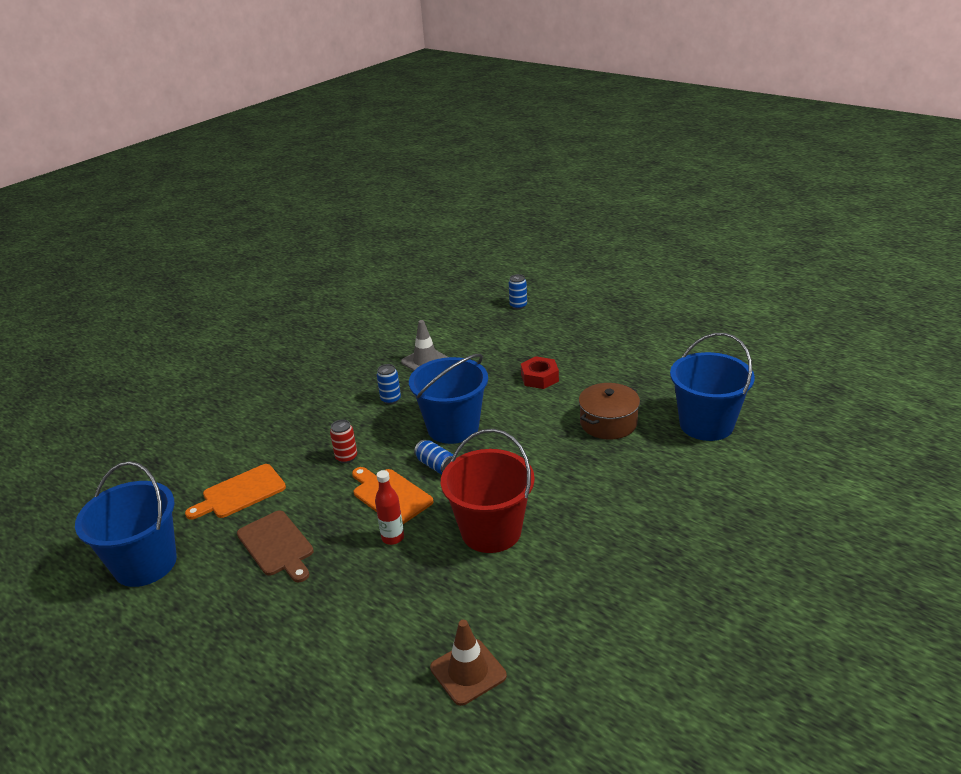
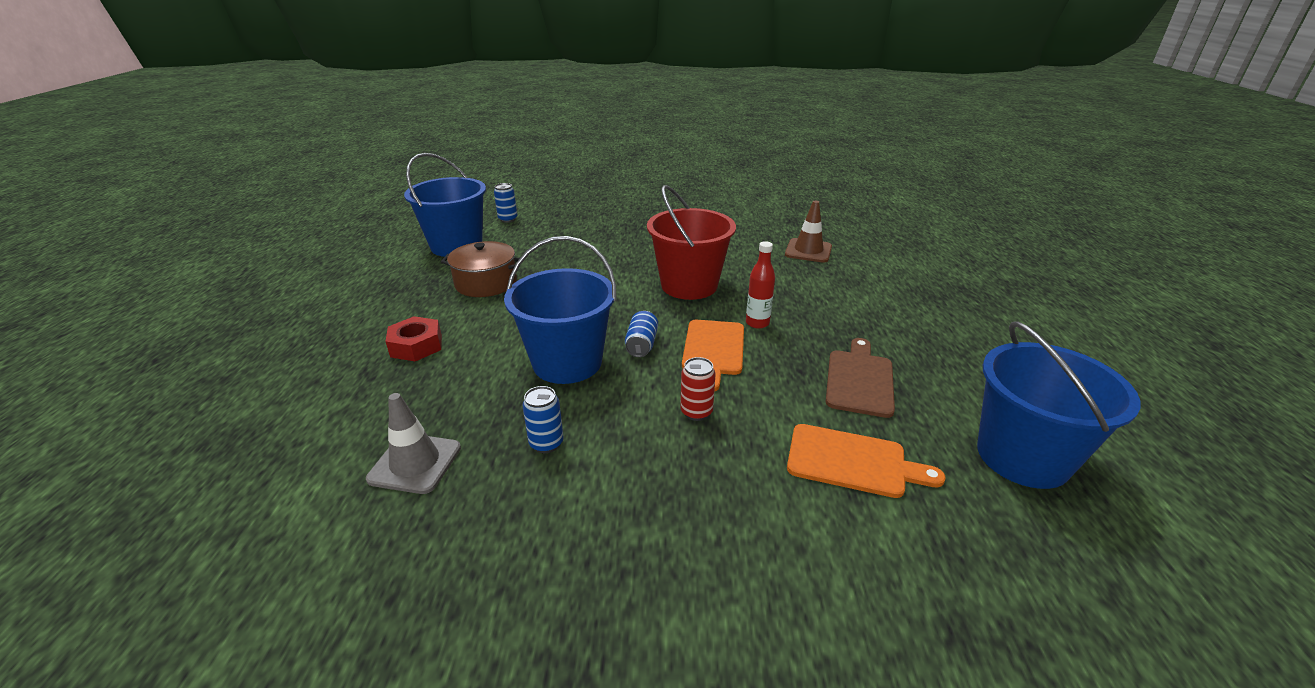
camera: 130 degrees left, 0 degrees up
blue can [509,274,527,310] -> blue can moved to [494,183,517,223]

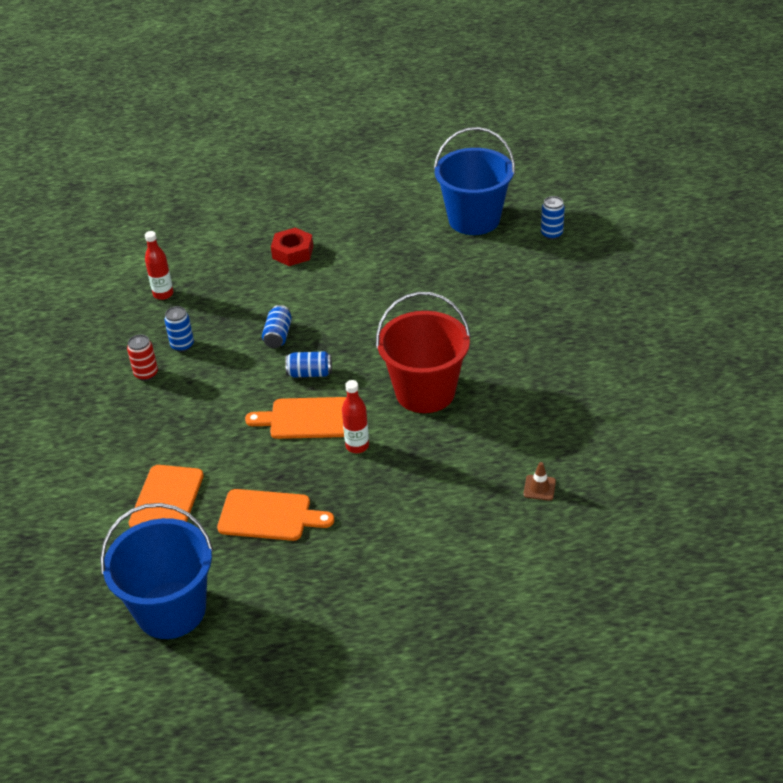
camera: 85 degrees right, 10 degrees up
grey traffic cone [366,393,461,494] -> red bottle [145,231,173,300]
brown pot [441,241,520,297] -> none
blue bucket [504,236,616,384] -> blue can [262,305,292,348]
red can [680,357,716,421] -> red can moved to [127,335,158,381]
brown traffic cone [785,201,832,263] -> brown traffic cone [524,462,556,501], size x0.55
brown cutting board [826,338,895,418] -> orange cutting board [217,489,334,541]

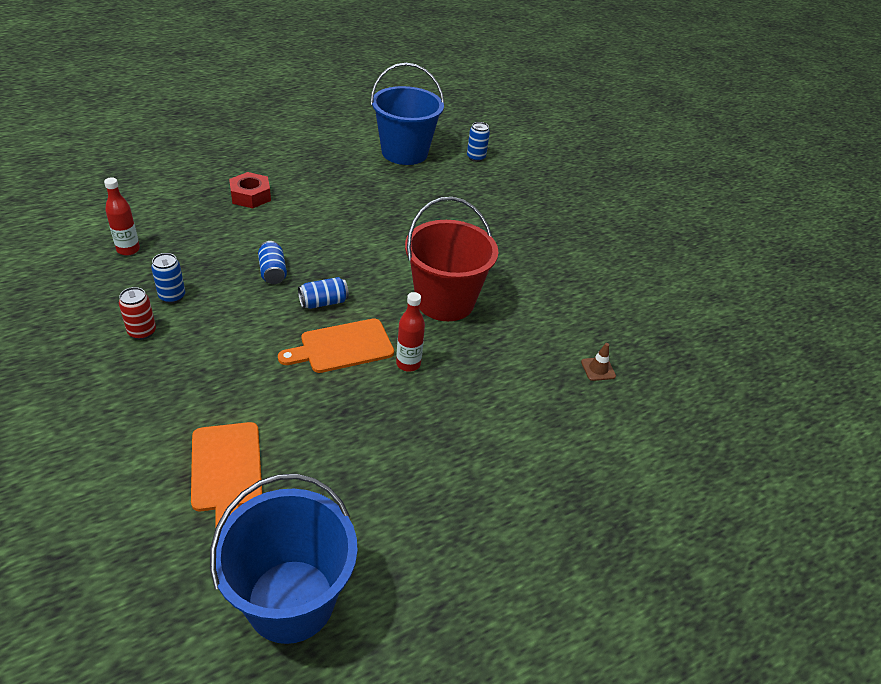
camera: 30 degrees left, 0 degrees up
orange cutting board [217,489,334,541] -> none

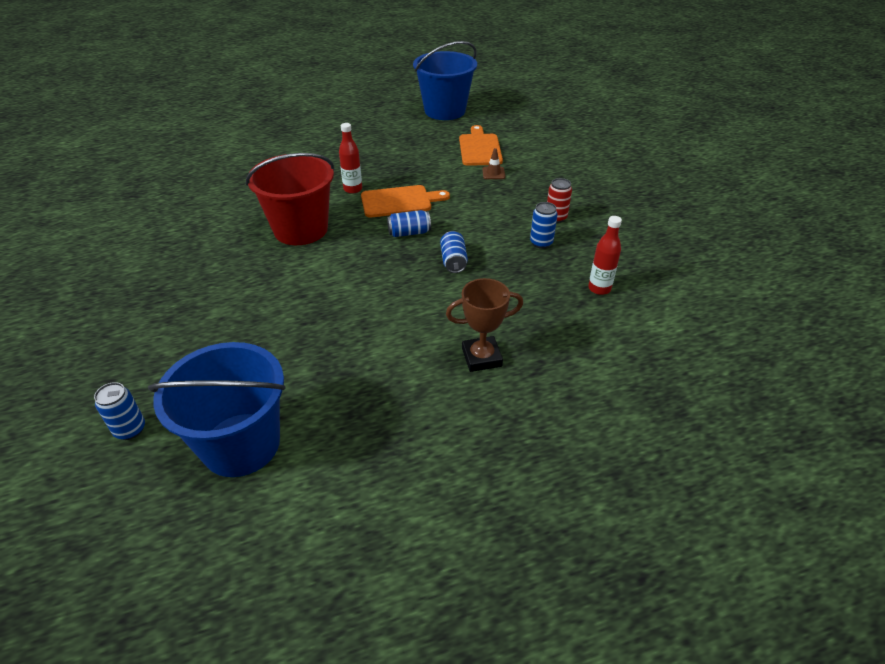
camera: 165 degrees left, 0 degrees up
red nut [229,172,271,208] -> brown trophy [446,278,523,372]
brown traffic cone [581,343,616,381] -> brown traffic cone moved to [482,148,505,179]

